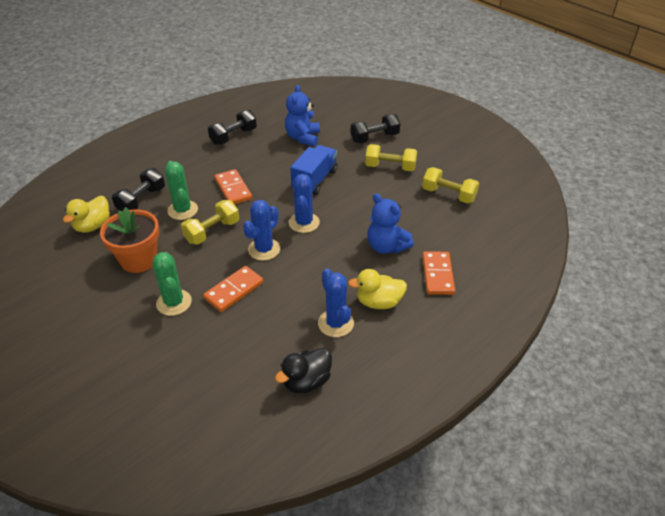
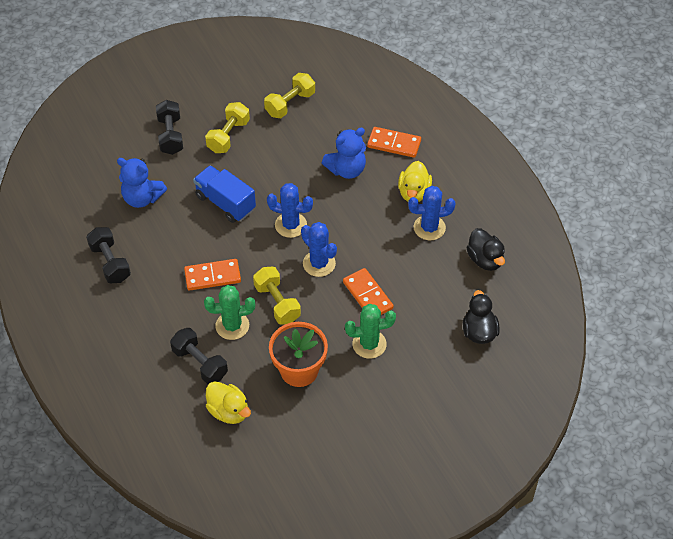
camera: 75 degrees left, 10 degrees up
none -> black duck [463,290,500,344]

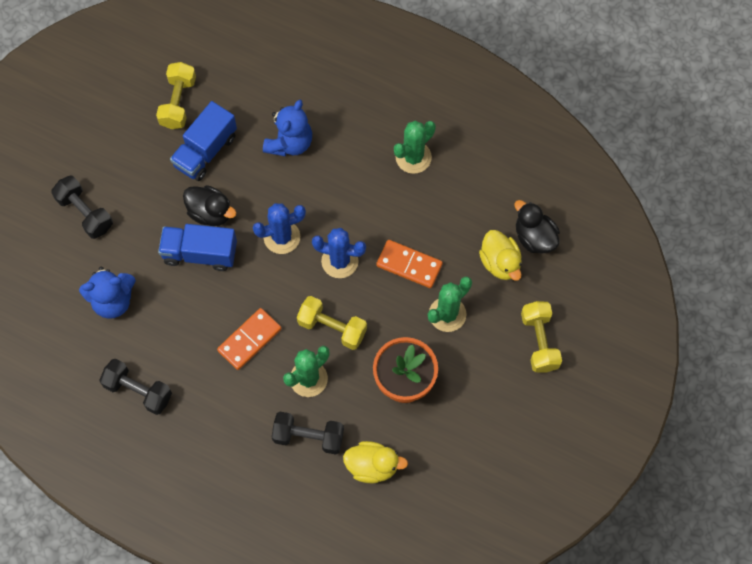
camera: 35 degrees left, 15 degrees up
yellow dumbbell [205,102,250,153] -> yellow dumbbell moved to [521,301,562,373]
orange domino [367,127,421,158] -> none
yellow duck [398,161,432,202] -> yellow duck moved to [479,230,522,281]
blue cactus [408,186,456,240] -> green cactus [394,120,436,174]
black duck [466,228,505,271] -> black duck moved to [183,185,236,226]
none -> blue truck [170,101,237,181]

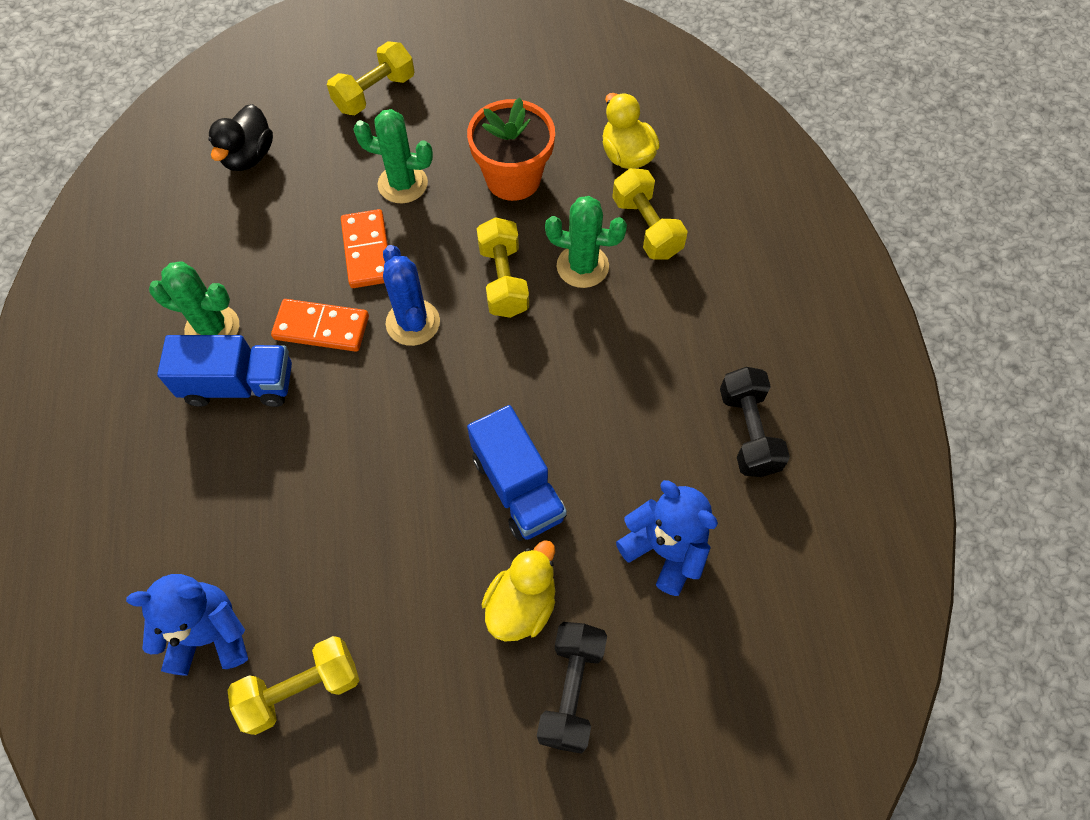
camera: 125 degrees left, 5 degrees down
blue truck [170,101,237,181] -> blue truck moved to [157,335,292,407]
black duck [183,185,236,226] -> none
orange domino [217,308,281,370] -> orange domino moved to [271,299,369,352]
blue cactus [253,203,306,254] -> none
blue teddy bear [263,100,312,156] -> blue teddy bear moved to [126,574,248,676]
black dumbbell [272,412,344,454] -> yellow dumbbell [612,168,688,260]
yellow duck [479,230,522,281] -> yellow duck moved to [481,540,555,642]

